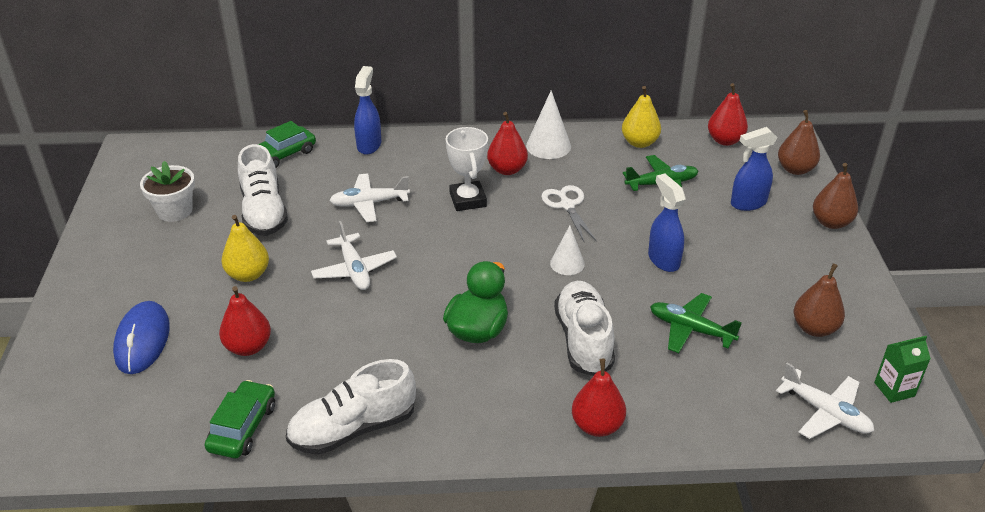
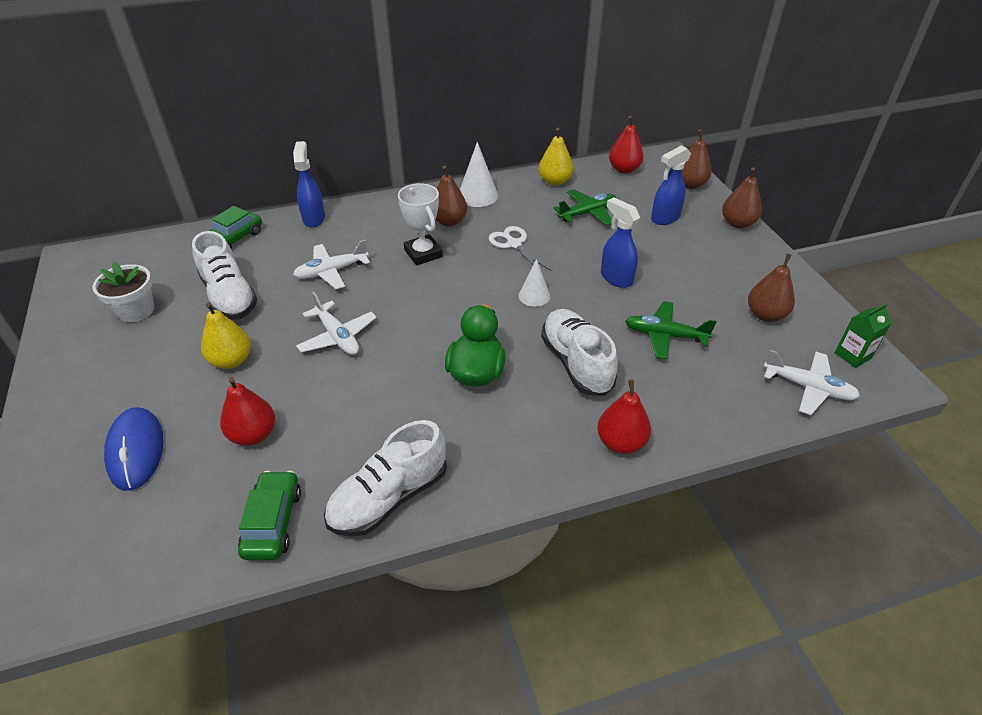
camera: 15 degrees left, 5 degrees up
red pear [487,112,528,175] -> brown pear [436,166,467,226]

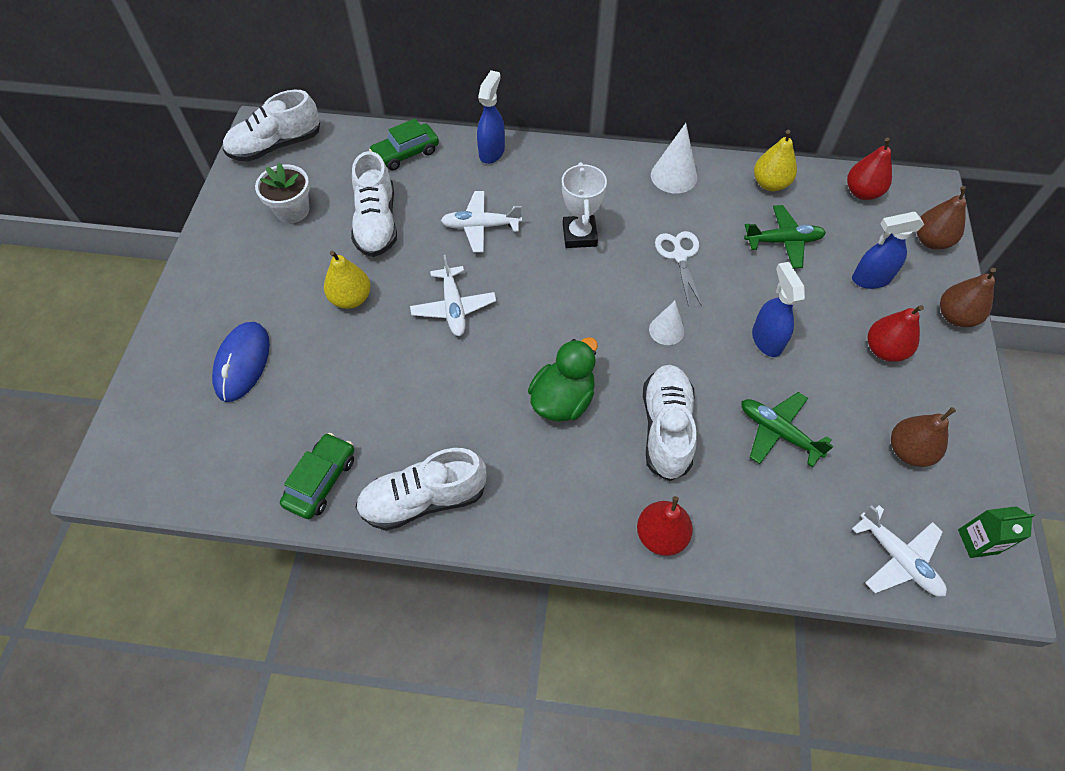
camera: 25 degrees right, 15 degrees up
red pear [220,377,275,446] -> red pear moved to [868,305,924,362]
brown pear [436,166,467,226] -> none
none -> white shoe [223,90,320,161]

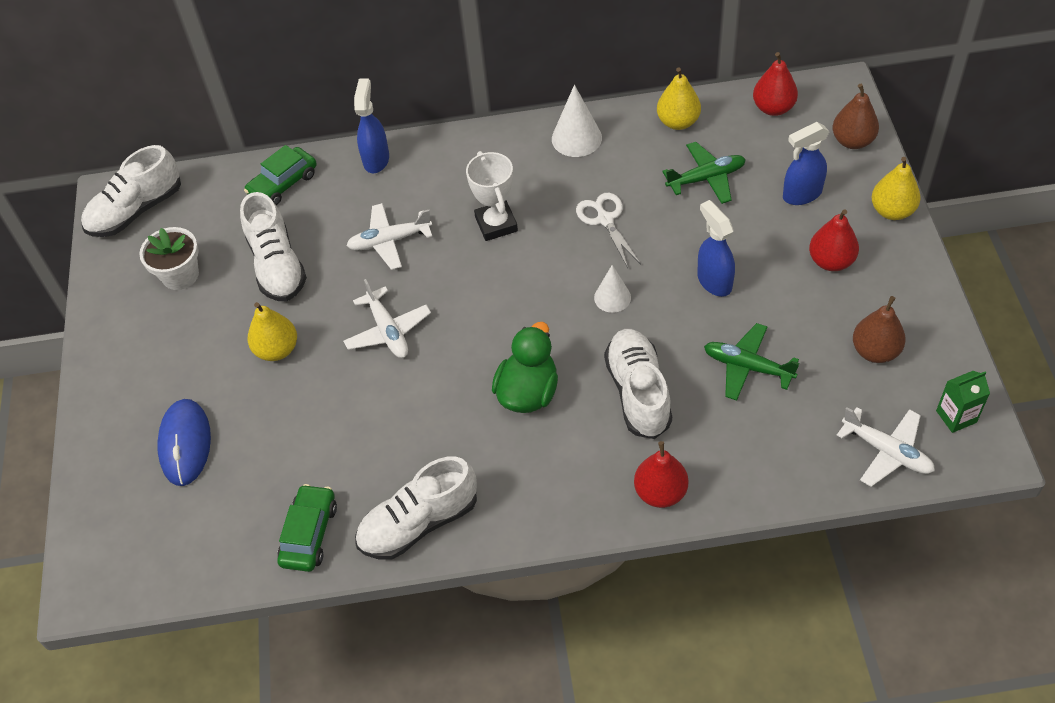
camera: 10 degrees left, 5 degrees down
brown pear [940,268,996,327] -> yellow pear [871,157,921,220]

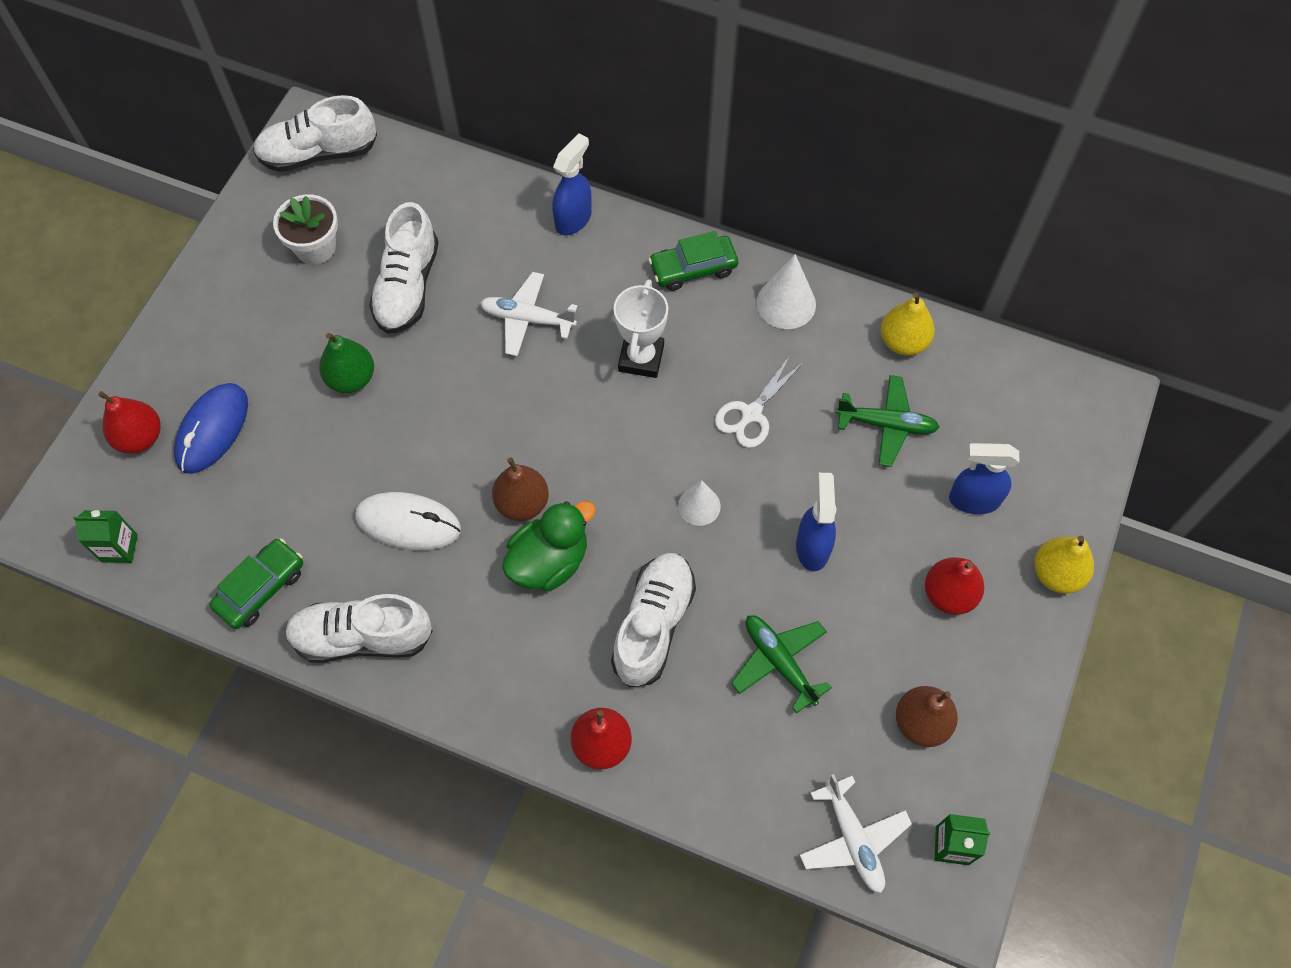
camera: 25 degrees right, 10 degrees up
green car [244,145,317,205] -> green car moved to [648,231,738,291]
yellow pear [248,302,297,361] -> green pear [319,333,374,393]
white plane [343,279,431,358] -> none
white scissors [576,193,641,268] -> white scissors turned 150 degrees counterclockwise [715,354,804,448]
red pear [753,52,798,116] -> red pear moved to [98,391,161,454]
brown pear [832,84,879,149] -> brown pear moved to [492,457,549,521]
none -> green carton [73,510,138,563]
none -> white mouse [355,492,461,550]

